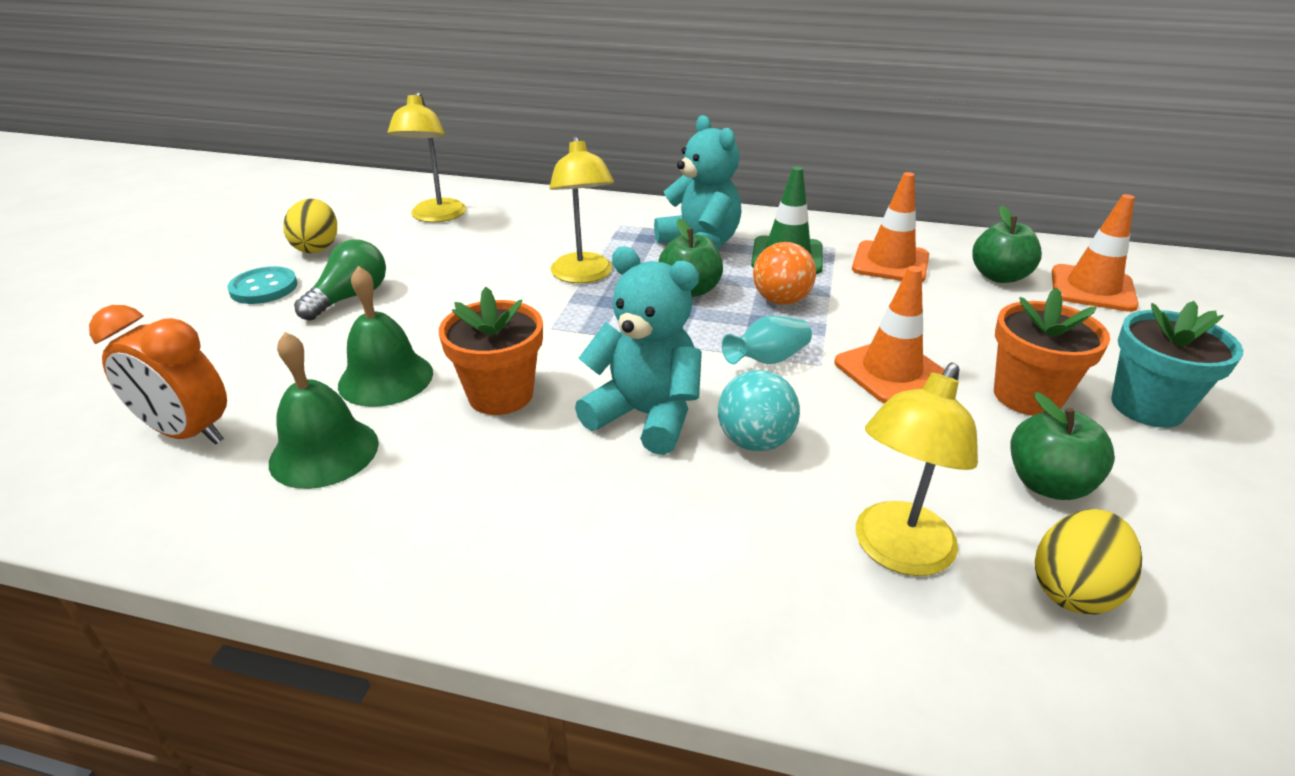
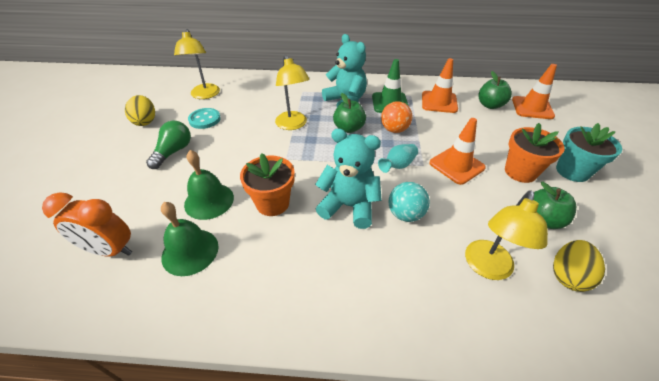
camera: 10 degrees left, 10 degrees up
turquoise button [227,266,298,304] -> turquoise button moved to [188,108,221,129]

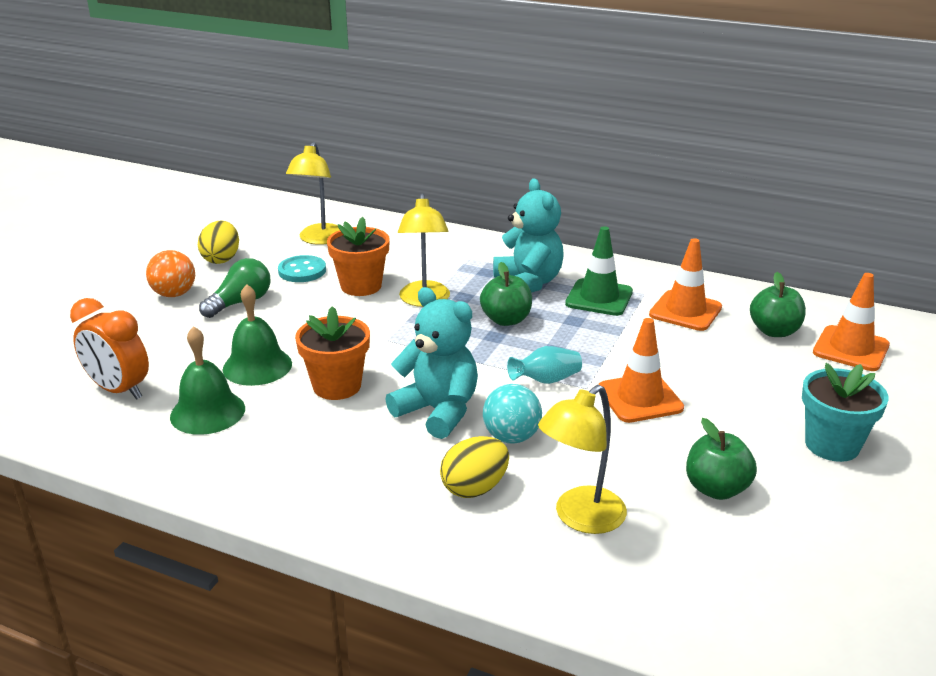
camera: 20 degrees right, 15 degrees down
orange ball [381,101,413,133] -> orange ball moved to [146,250,195,297]
orange flower pot [505,123,565,183] -> orange flower pot moved to [327,217,390,296]
yellow egg [553,240,605,292] -> yellow egg moved to [440,436,509,498]

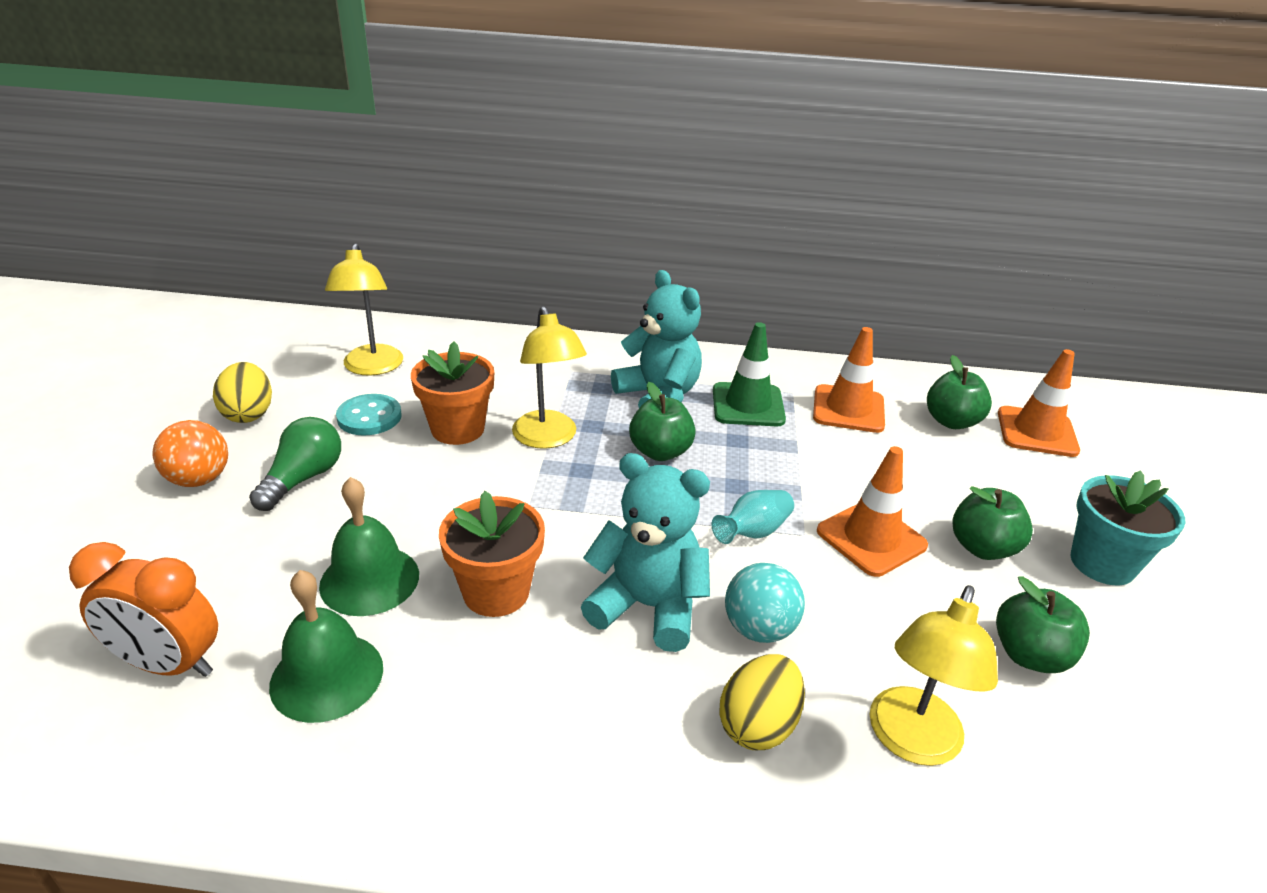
camera: 20 degrees left, 5 degrees up
none -> green apple [953,486,1033,560]

